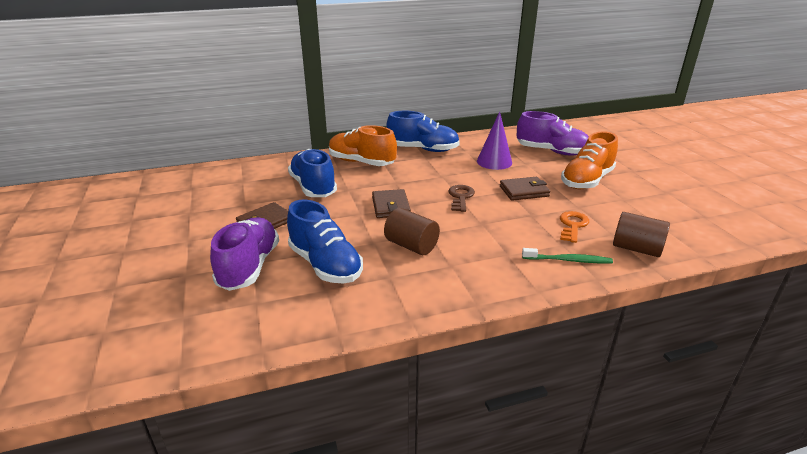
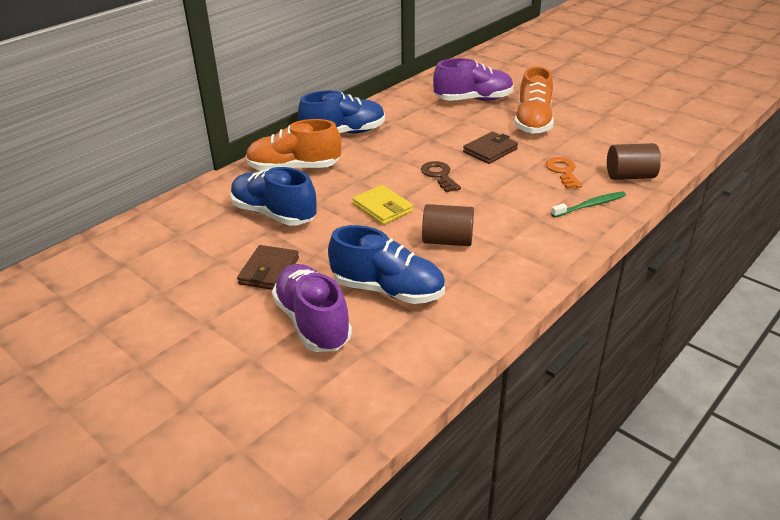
camera: 30 degrees left, 5 degrees up
brown wallet [372,189,411,218] -> yellow wallet [353,185,413,225]
purple cone [477,111,512,170] -> none

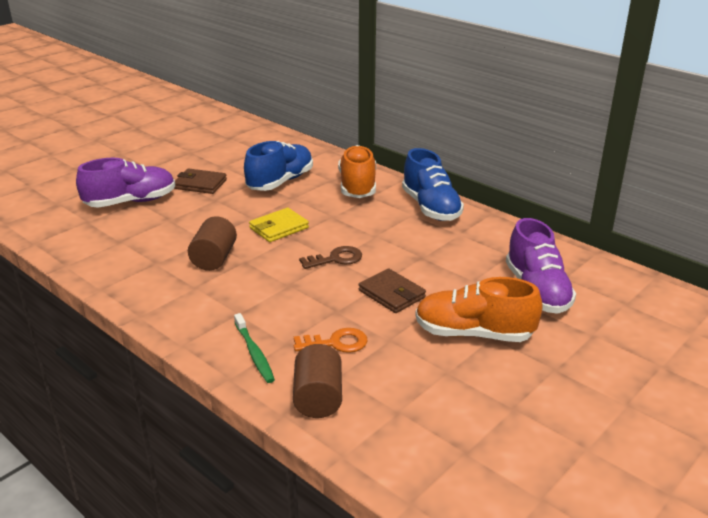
camera: 90 degrees right, 5 degrees down
blue shoe [328,225,445,304] -> none

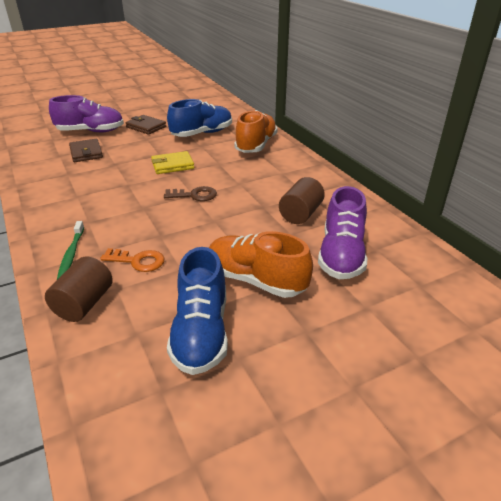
camera: 20 degrees right, 5 degrees up
brown cylinder [188,216,237,271] -> brown cylinder moved to [279,177,325,224]
brown wallet [359,268,426,313] -> brown wallet moved to [69,139,103,162]
blue shoe [402,148,464,221] -> blue shoe moved to [167,247,228,375]

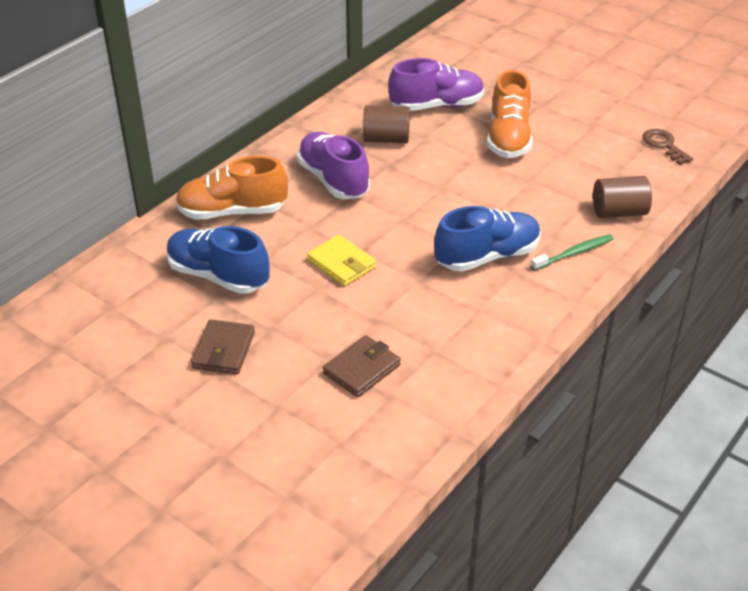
camera: 115 degrees left, 5 degrees up
purple shoe [49,95,124,132] -> purple shoe moved to [297,132,370,199]
orange key [100,248,165,272] -> none
brown key [164,186,217,201] -> brown key moved to [642,129,693,165]
blue shoe [167,247,228,375] -> blue shoe moved to [434,206,541,272]

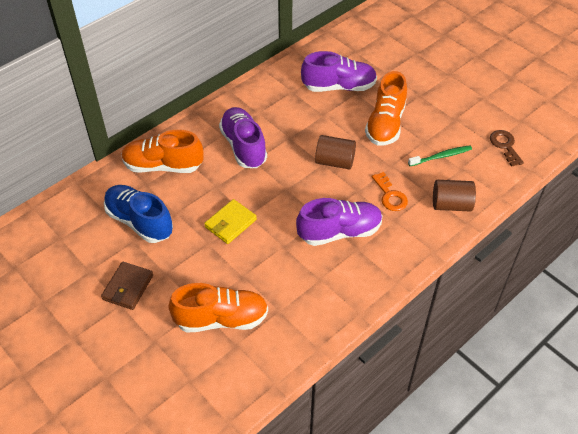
camera: 10 degrees right, 10 degrees up
yellow wallet [307,235,377,286] -> yellow wallet turned 75 degrees clockwise [204,199,257,244]
brown wallet [323,335,401,397] -> orange shoe [169,283,268,333]
brown cylinder [363,105,410,143] -> brown cylinder moved to [315,135,356,170]
blue shoe [434,206,541,272] -> purple shoe [296,198,382,246]
green toothbrush [531,234,614,271] -> green toothbrush moved to [408,145,472,166]
none -> orange key [372,172,408,211]

